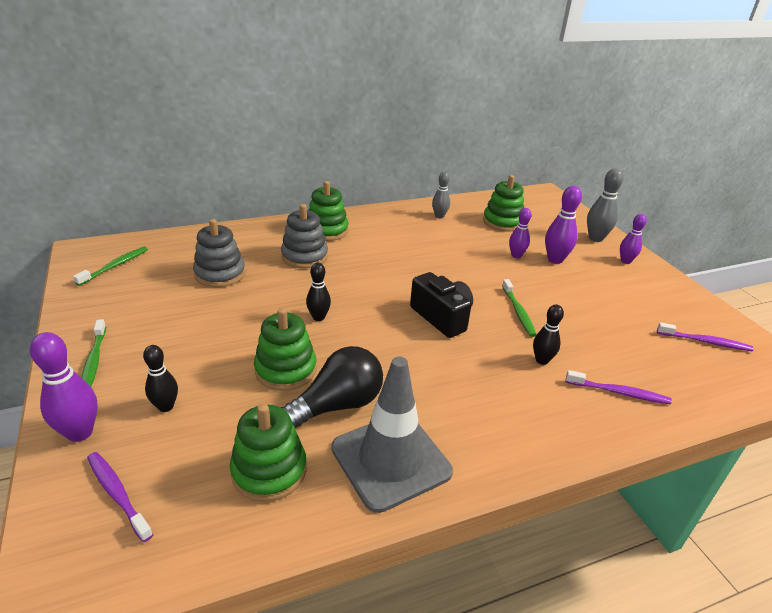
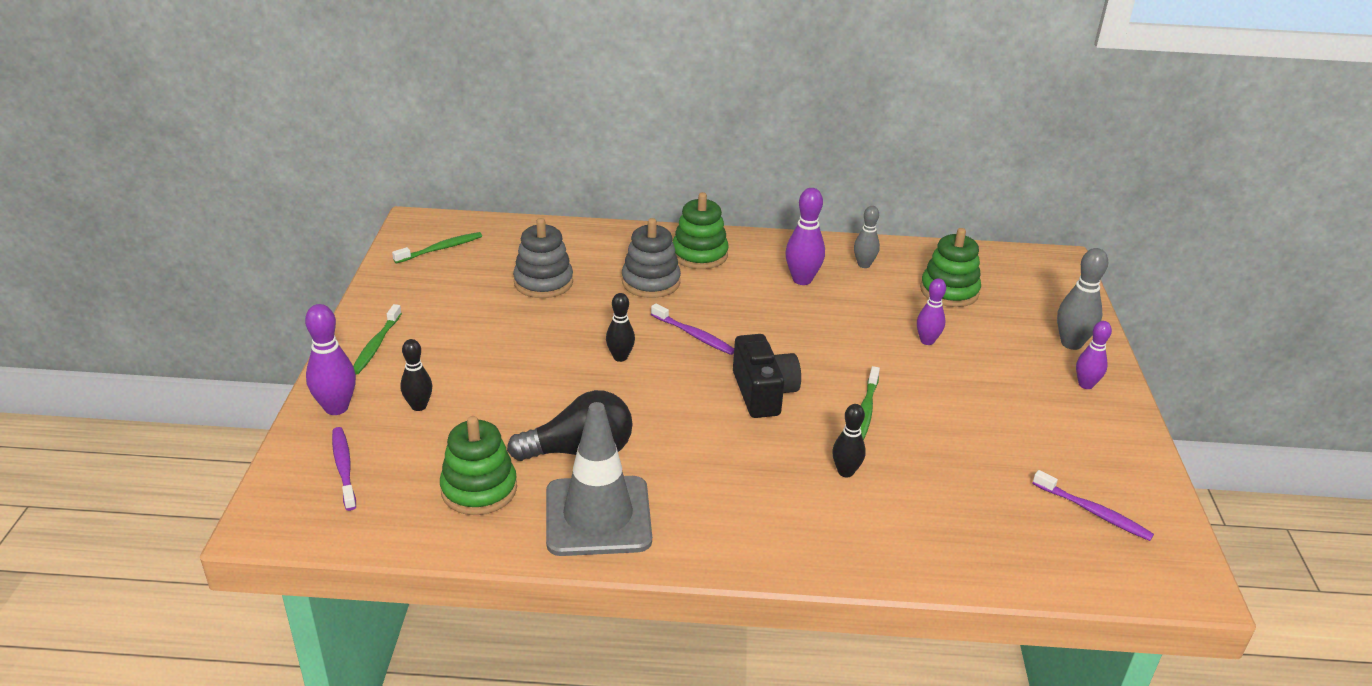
camera: 25 degrees right, 0 degrees up
green stacking toy [254,308,317,391] -> none
purple bowling pin [545,186,582,264] -> purple bowling pin moved to [785,188,825,285]
purple toothbrush [566,370,672,405] -> purple toothbrush moved to [651,303,734,355]

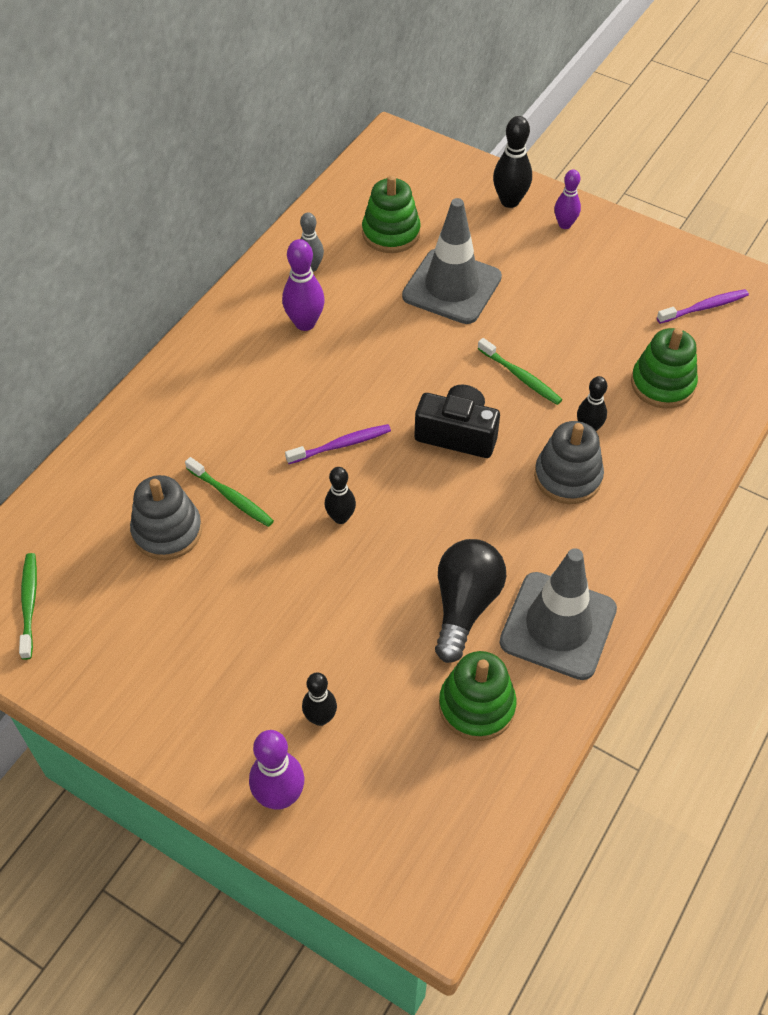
camera: 60 degrees left, 20 degrees up
purple toothbrush [332,427,356,511] -> none
green toothbrush [353,304,402,375] -> green toothbrush moved to [185,457,274,527]
grey stacking toy [622,218,681,298] -> grey stacking toy moved to [534,421,604,504]
green stacking toy [672,192,729,269] -> green stacking toy moved to [631,328,698,408]
purple bowling pin [917,278,946,345] -> grey traffic cone [402,198,502,324]
grey bowling pin [1057,248,1108,350] -> black bowling pin [493,116,532,208]

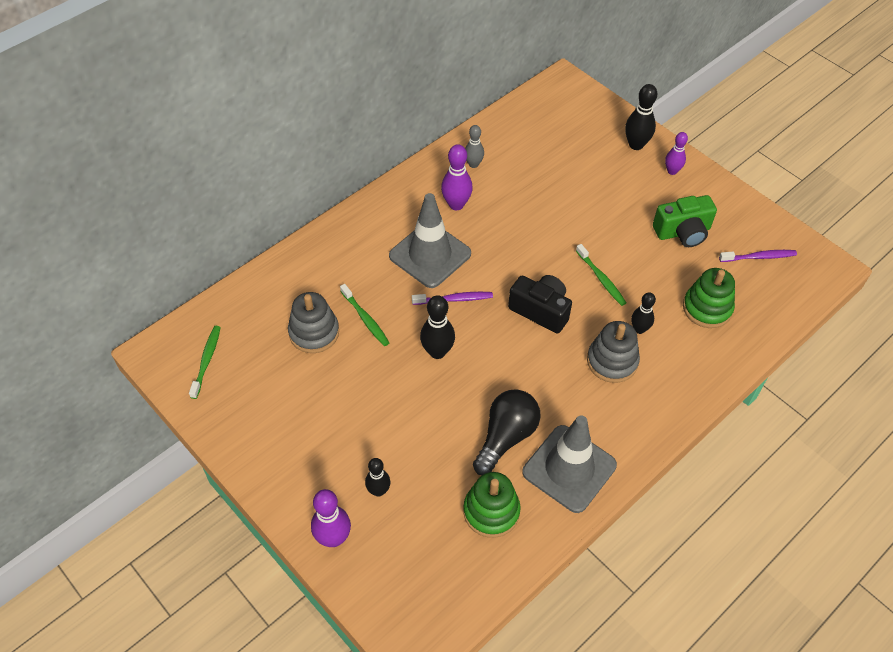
camera: 15 degrees right, 0 degrees up
black bowling pin [325,467,356,524] -> black bowling pin [420,295,455,359], size x1.51
green stacking toy [362,175,421,253] -> none
grey traffic cone [402,198,502,324] -> grey traffic cone moved to [389,193,471,288]
none -> green camera [653,195,717,247]

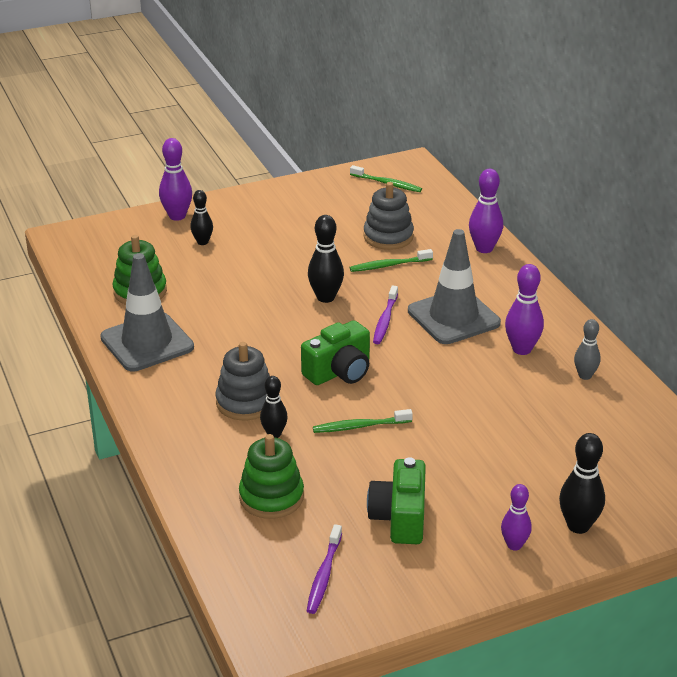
camera: 110 degrees right, 20 degrees down
black light bulb [473,389,541,475] -> none
black camera [508,275,572,334] -> green camera [301,320,370,385]
none -> purple bowling pin [469,169,503,253]

